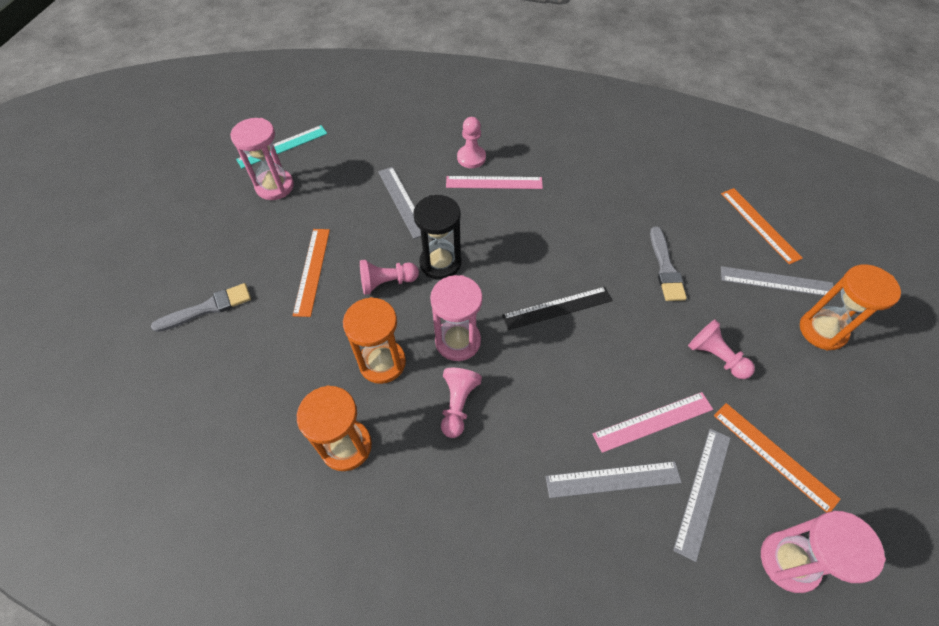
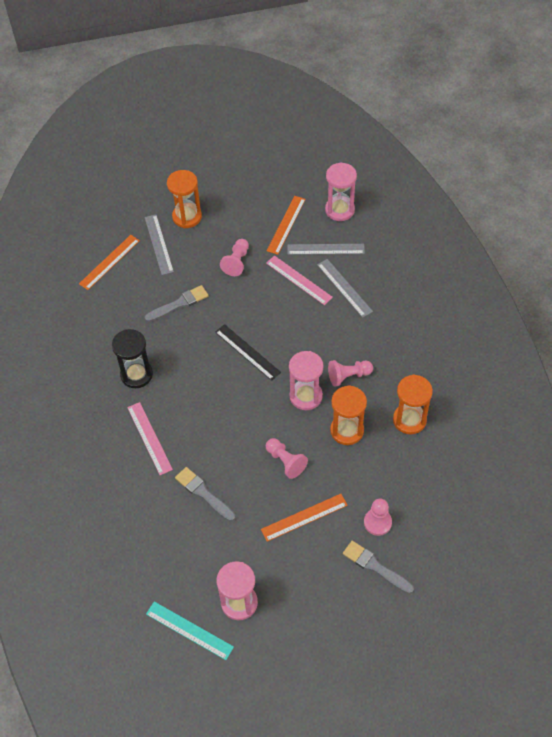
camera: 115 degrees left, 0 degrees up
grey ruler [378,167,421,239] -> grey brush [175,467,235,521]
black hourglass [413,195,462,280] -> black hourglass moved to [112,329,153,388]
pink pawn [457,117,486,168] -> pink pawn moved to [364,499,392,536]

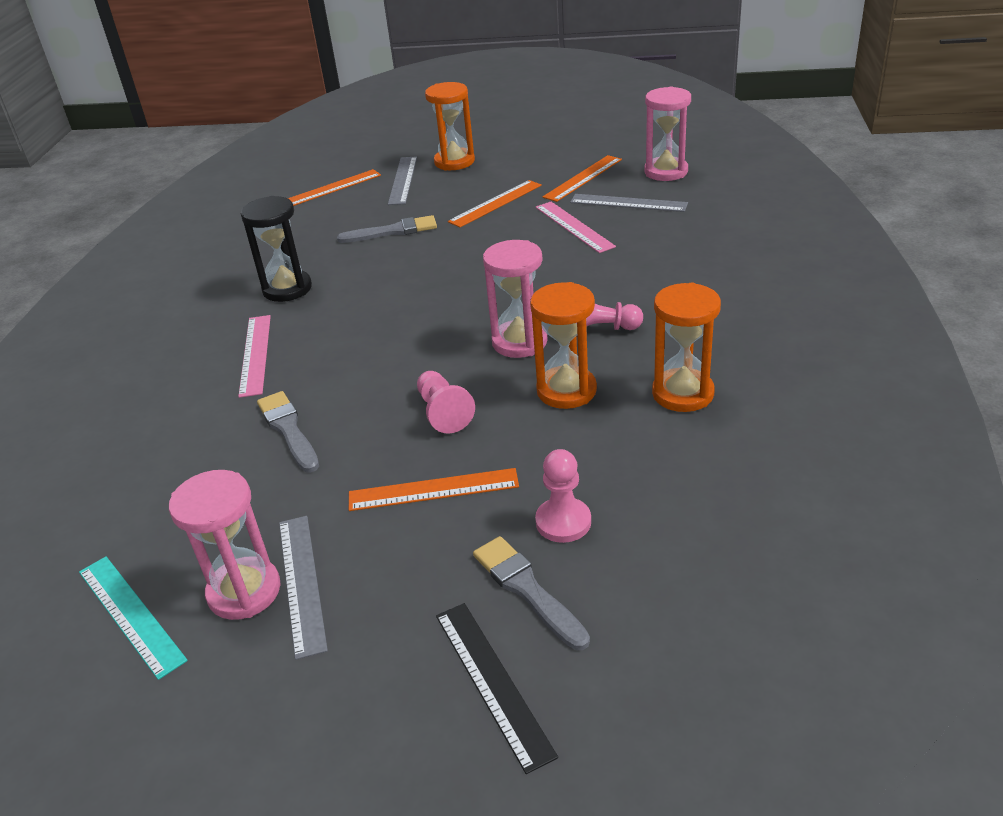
camera: 20 degrees right, 20 degrees down
black ruler [215,324,281,381] -> black ruler moved to [436,603,558,774]
pink pawn [220,239,249,276] -> orange ruler [448,180,542,227]
grey ruler [317,259,373,318] -> grey ruler moved to [279,516,328,660]

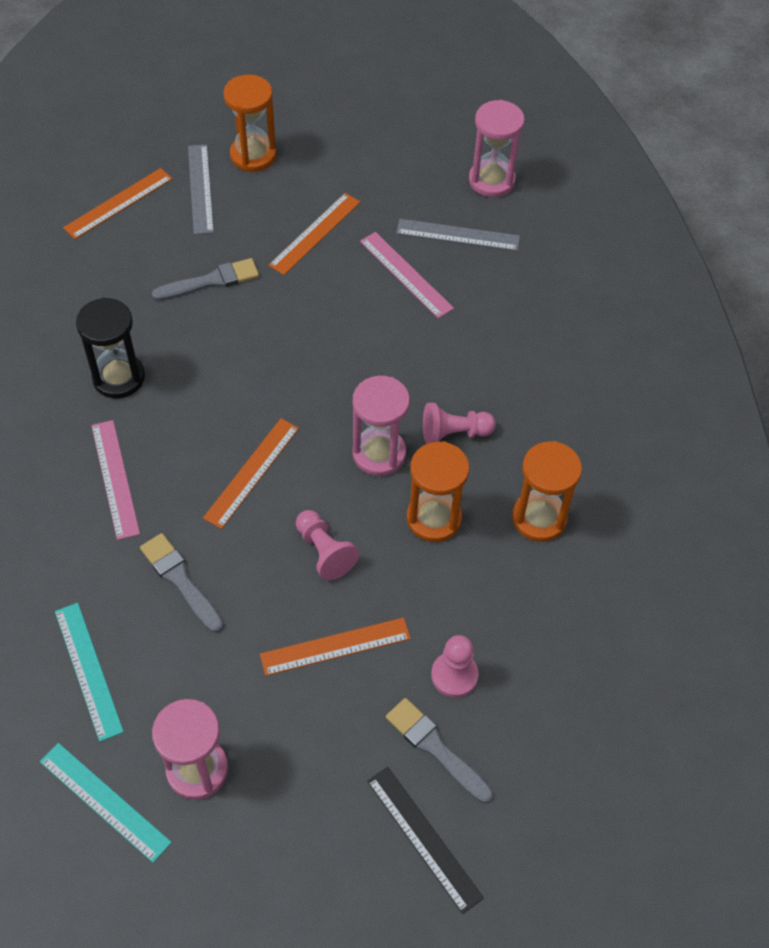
camera: 15 degrees left, 20 degrees up
grey ruler [279,516,328,660] -> none
orange ruler [543,155,622,202] -> orange ruler moved to [203,418,299,529]
none -> turquoise ruler [55,603,124,742]

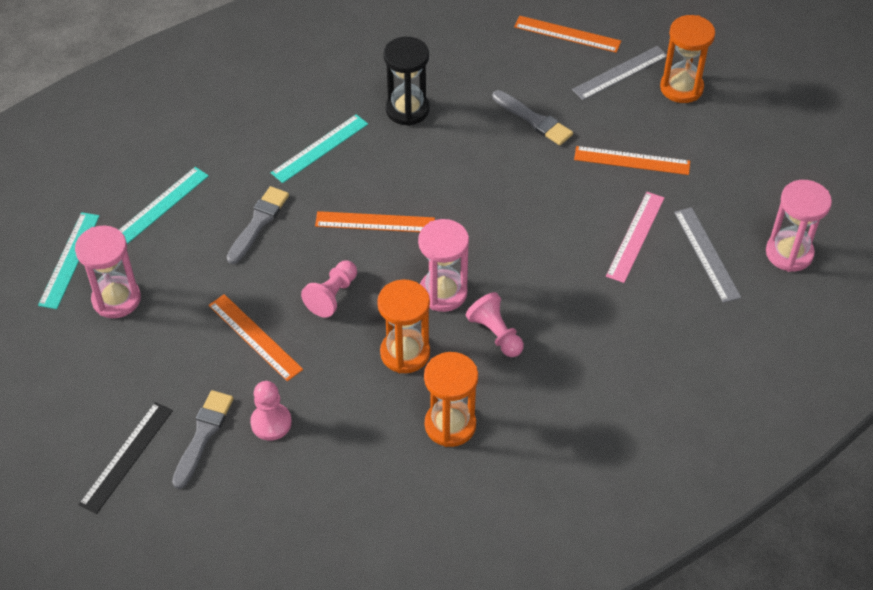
camera: 65 degrees right, 5 degrees down
pink ruler [91,420,140,540] -> turquoise ruler [271,114,368,183]

